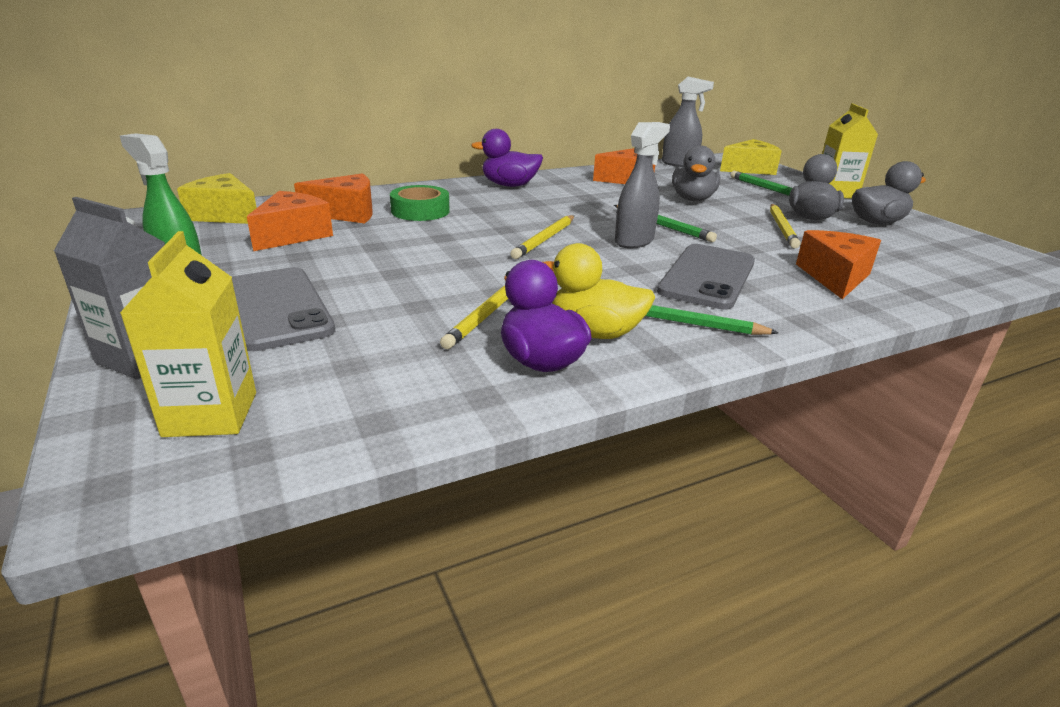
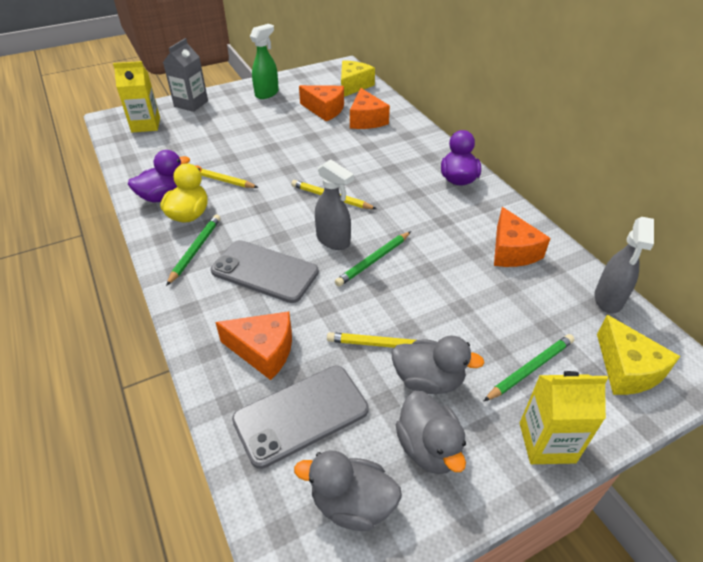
camera: 90 degrees right, 15 degrees up
grey phone [232,267,335,351] -> grey phone moved to [232,366,368,469]
green tape [390,185,450,221] -> none
grey duck [672,145,720,201] -> grey duck moved to [294,450,402,531]

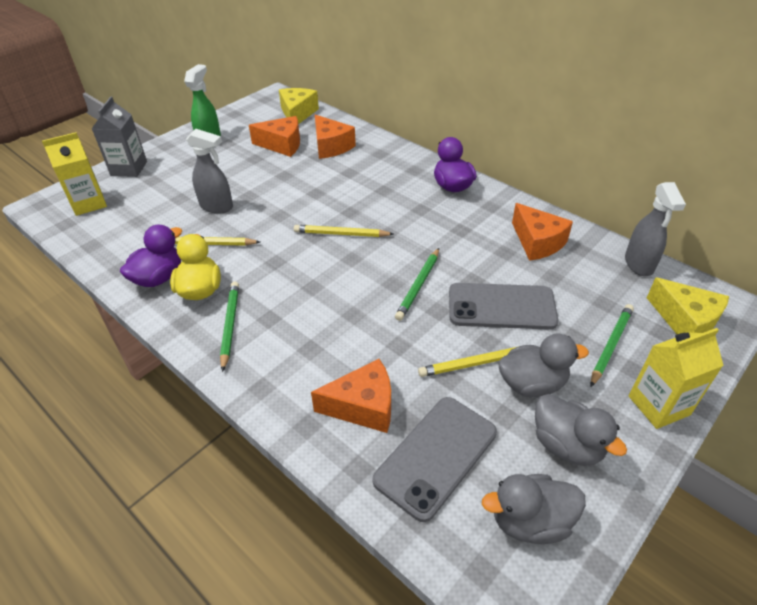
camera: 20 degrees left, 0 degrees up
grey phone [211,240,319,303] -> grey phone moved to [449,283,558,330]
grey spray bottle [315,159,354,250] -> grey spray bottle moved to [186,129,233,214]

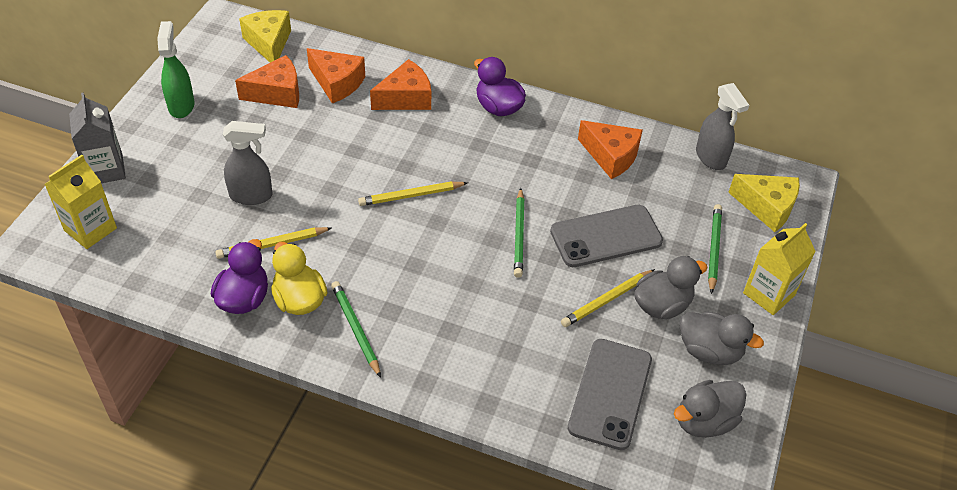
camera: 25 degrees left, 5 degrees up
orange cheese [311,359,391,433] -> orange cheese moved to [370,59,431,110]

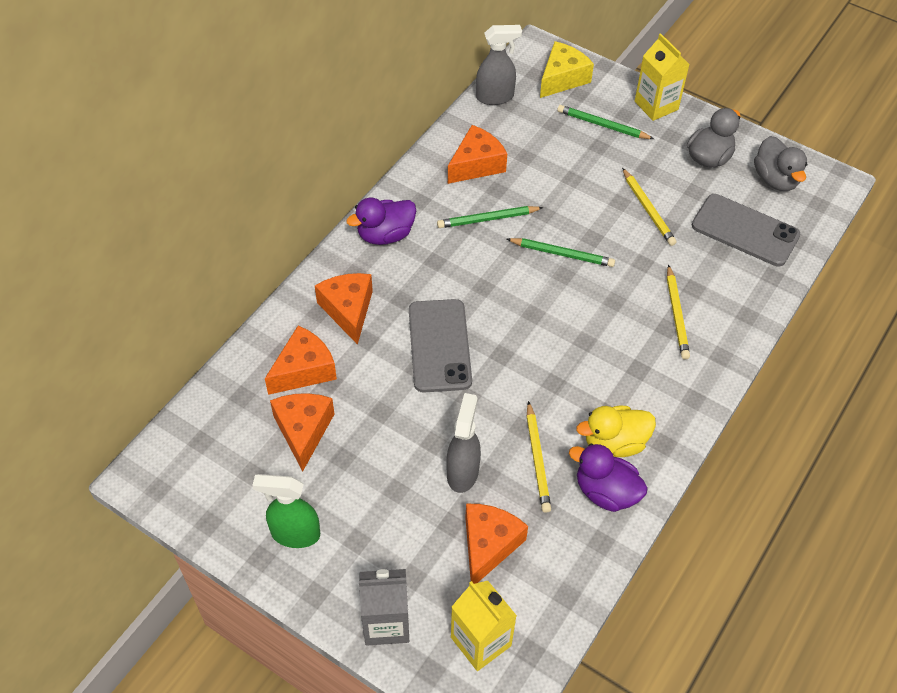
camera: 75 degrees left, 5 degrees up
yellow cheese [239,10,291,63] -> none
green pencil [331,281,381,378] -> green pencil moved to [437,206,544,228]
yellow pencil [358,181,468,206] -> yellow pencil moved to [667,264,690,360]
grey phone [550,205,663,267] -> grey phone moved to [409,299,472,392]
grey duck [634,256,708,319] -> none
none -> orange cheese [465,504,528,584]

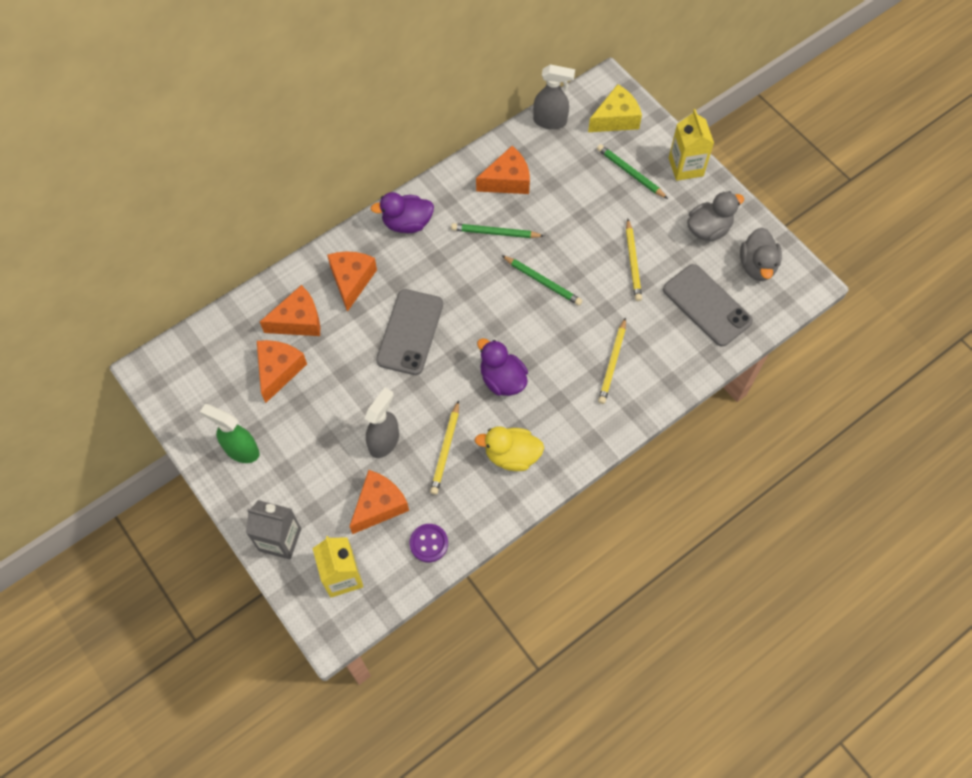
camera: 20 degrees right, 10 degrees up
purple duck [569,444,648,512] -> purple duck moved to [477,338,528,396]
none -> purple button [410,524,448,562]

